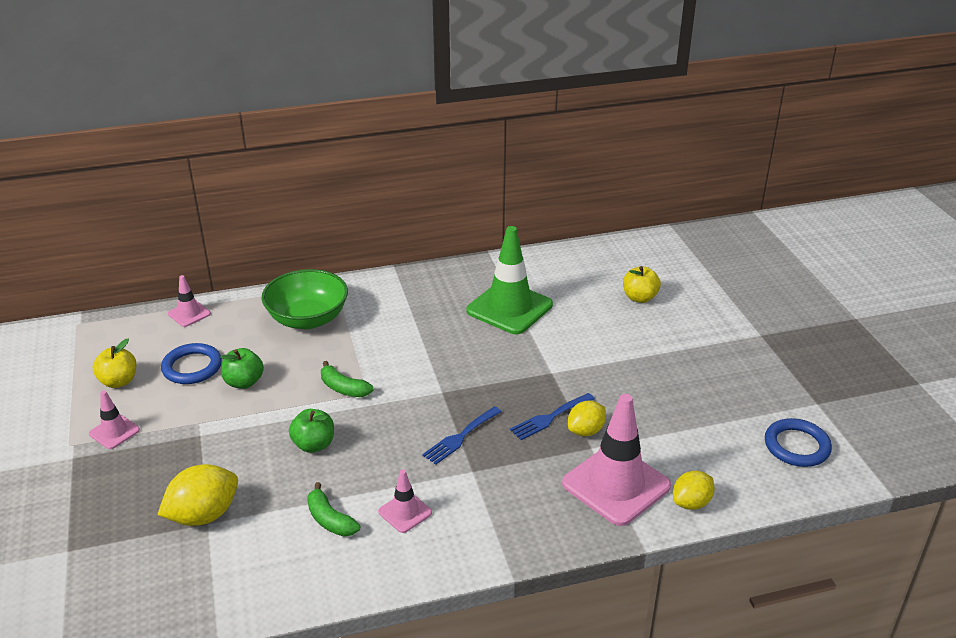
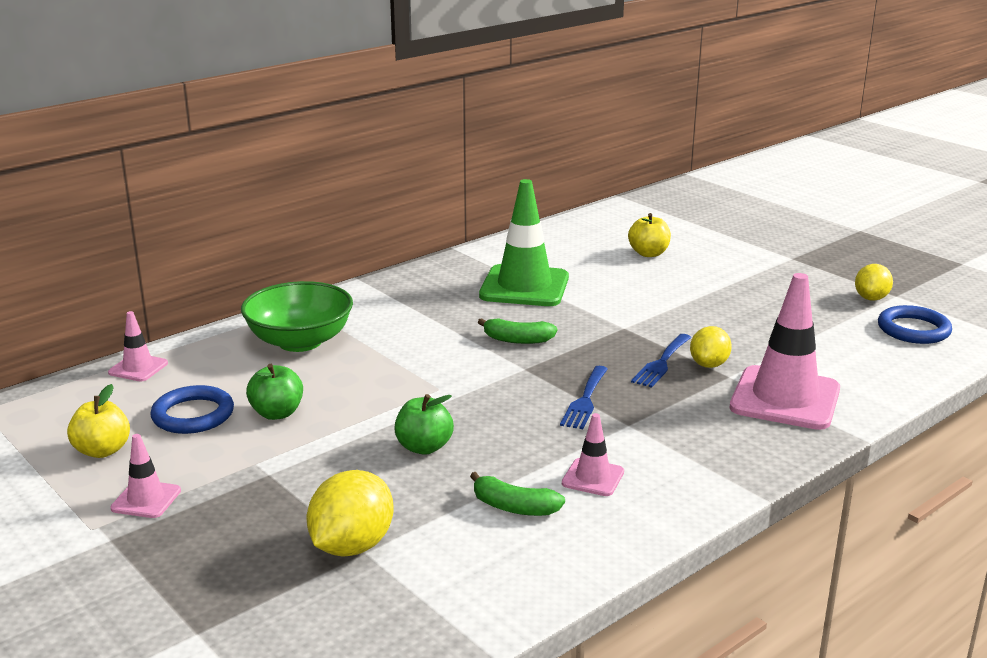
camera: 25 degrees left, 10 degrees down
green banana [321,361,373,397] -> green banana moved to [478,318,557,344]
yellow lemon [673,471,715,510] -> yellow lemon moved to [855,264,893,301]

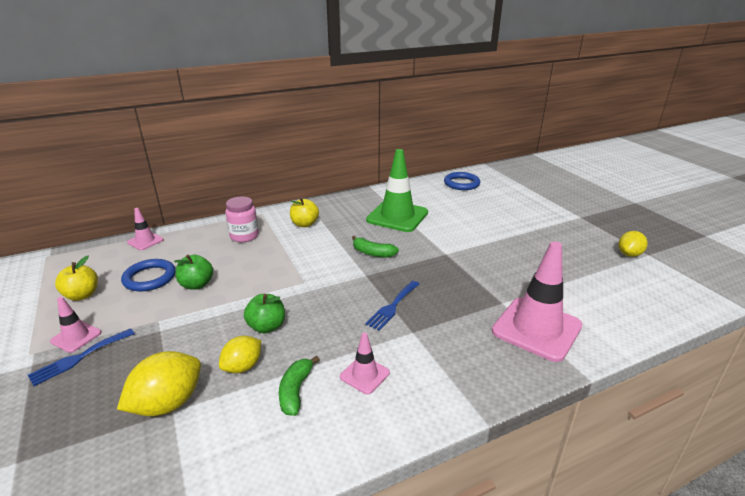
camera: 15 degrees right, 5 degrees up
green bowl [241,281,353,352] -> pink jar [225,197,259,242]
green banana [470,472,565,516] -> green banana turned 60 degrees clockwise [279,356,320,416]
yellow apple [628,213,671,257] -> yellow apple moved to [290,197,319,227]
blue fork [631,334,692,388] -> blue fork moved to [28,328,135,386]
yellow lemon [690,326,732,368] -> yellow lemon moved to [219,336,261,373]
blue ring [878,305,952,344] -> blue ring moved to [444,172,480,190]

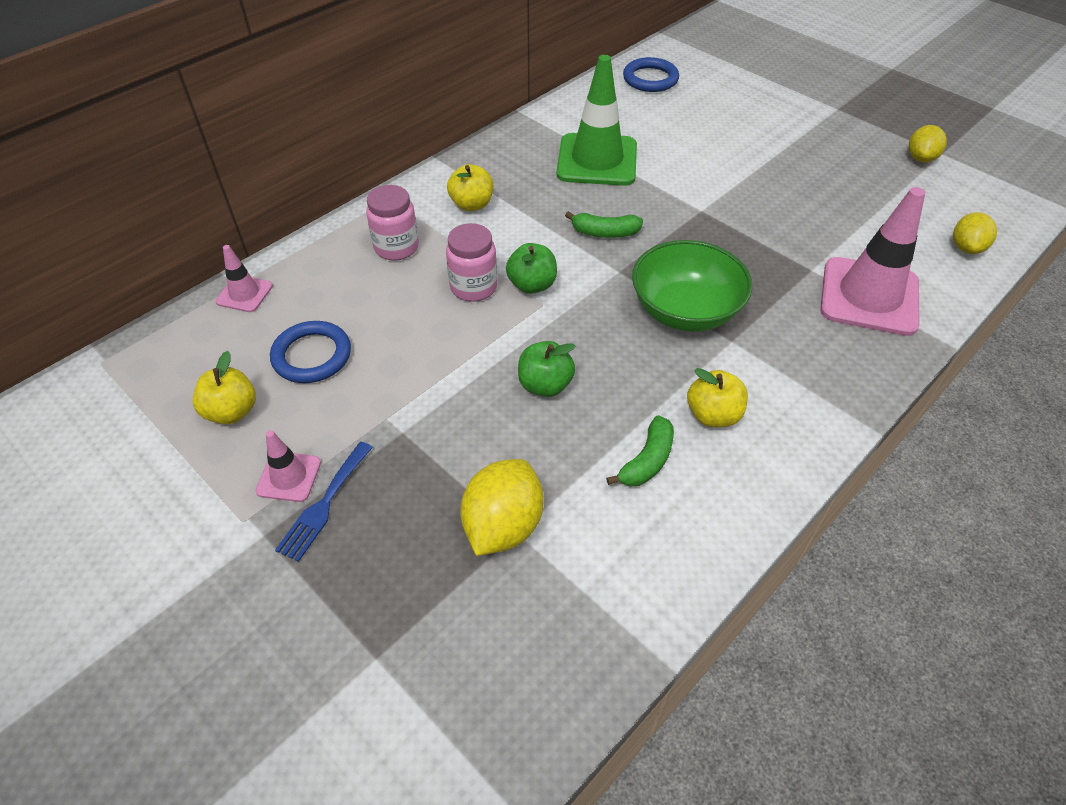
camera: 20 degrees left, 20 degrees up
green apple [174,255,213,290] -> green apple moved to [506,243,557,294]
yellow lemon [219,336,261,373] -> yellow lemon moved to [953,212,997,254]
green banana [279,356,320,416] -> green banana turned 135 degrees counterclockwise [606,415,674,487]
pink traffic cone [340,332,390,394] -> yellow apple [687,368,748,427]
blue fork [365,281,419,331] -> green bowl [632,240,752,332]
none -> pink jar [446,223,497,302]

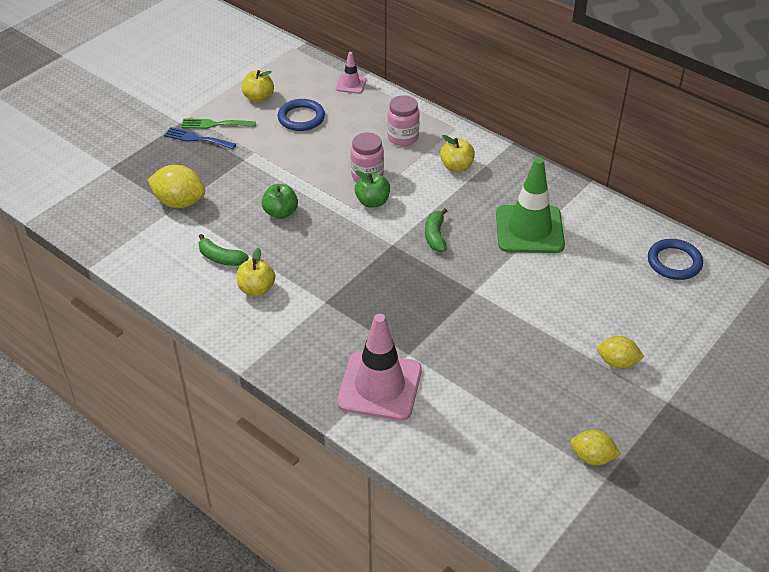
camera: 85 degrees right, 5 degrees down
pink traffic cone [256,430,321,502] -> green fork [181,119,256,129]
green bowl [632,240,752,332] -> none
yellow lemon [953,212,997,254] -> yellow lemon moved to [597,336,644,368]

